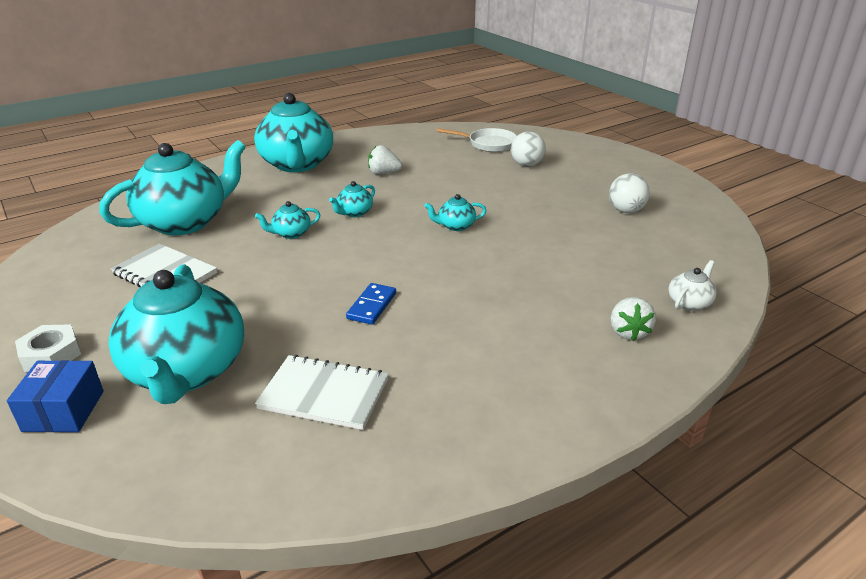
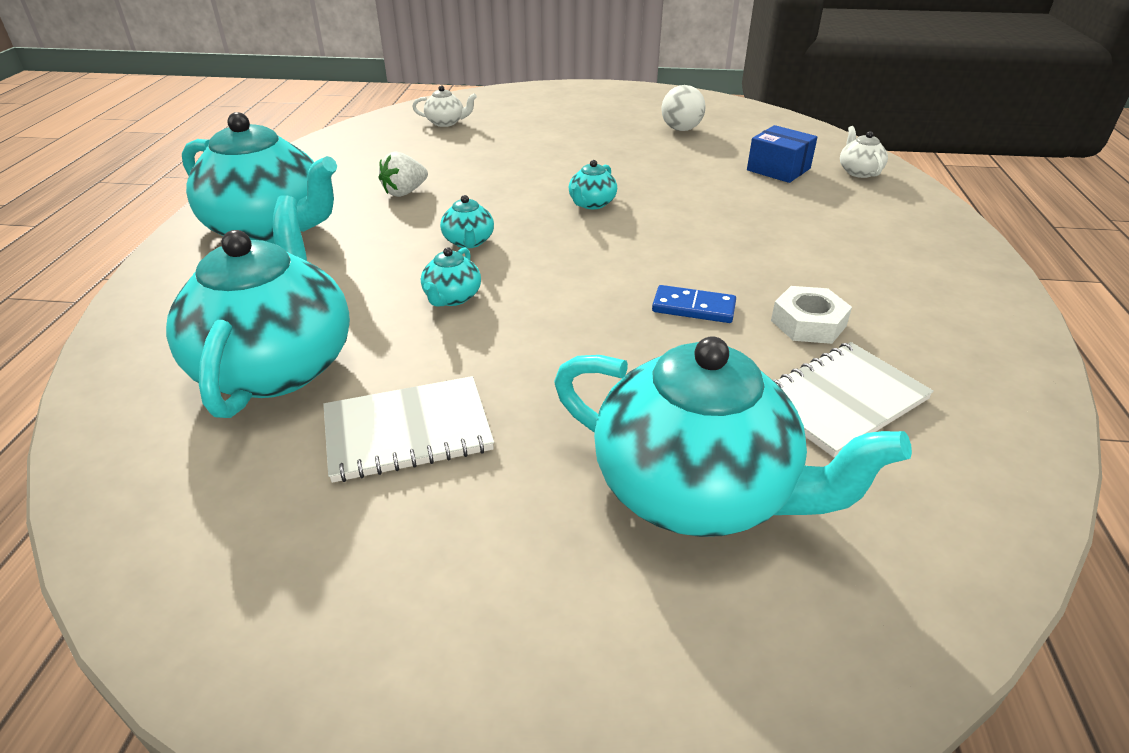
camera: 50 degrees left, 5 degrees up
blue box [7,360,104,432] -> blue box moved to [747,125,818,183]
white nut [15,324,81,372] -> white nut moved to [771,286,852,344]
blue domino [346,283,396,325] -> blue domino turned 45 degrees counterclockwise [652,285,736,323]
white pan [437,128,517,152] -> white teapot [412,85,477,127]
white ball [511,132,546,167] -> none
white strawberry [611,297,656,341] -> none

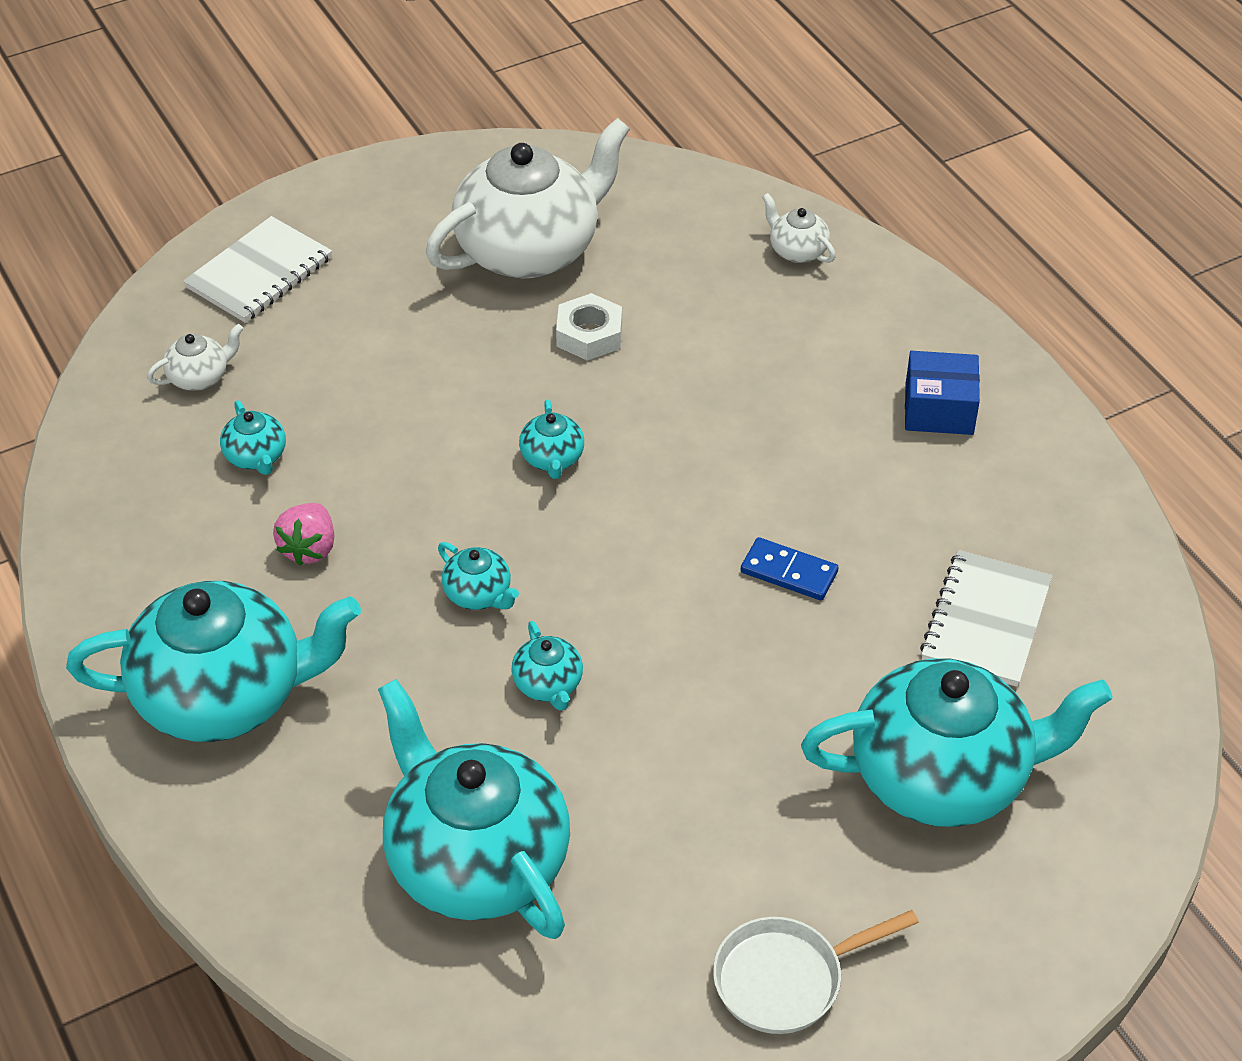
camera: 35 degrees left, 10 degrees up
white notebook [323,376,494,483] -> white notebook moved to [183,216,332,323]
white strawberry [379,152,428,197] -> pink strawberry [273,503,334,566]
blue domino [652,285,736,323] -> blue domino turned 45 degrees clockwise [741,537,838,600]
white ball [661,85,706,131] -> white teapot [426,118,630,278]
blue box [747,125,818,183] -> blue box moved to [905,351,980,435]
white nut [771,286,852,344] -> white nut moved to [556,293,622,361]
none -> turquoise teapot [220,400,286,475]
none -> white pan [713,910,919,1034]

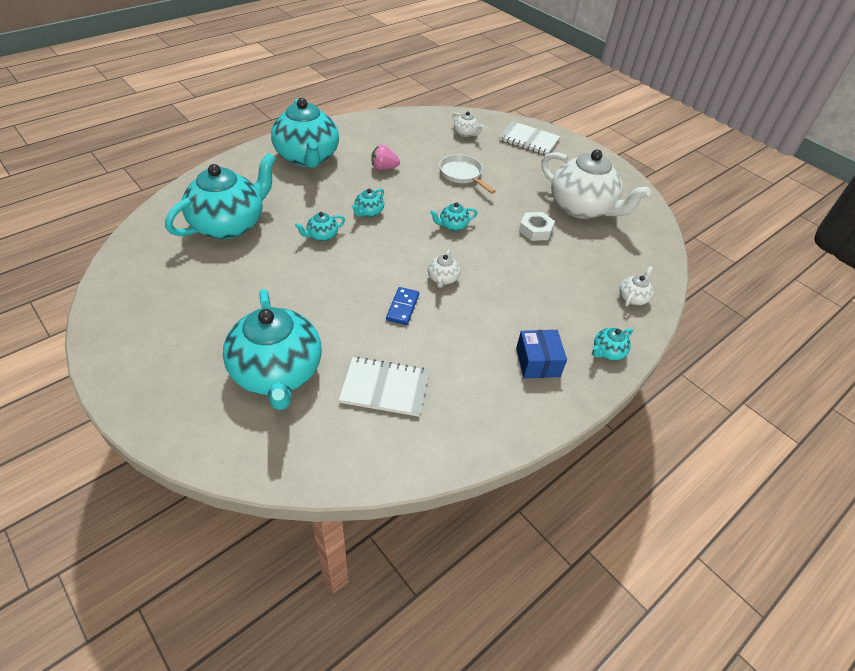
camera: 75 degrees right, 0 degrees up
turquoise teapot [220,400,286,475] -> turquoise teapot moved to [592,328,633,360]
white pan [713,910,919,1034] -> white pan moved to [439,154,496,194]
none -> white teapot [428,250,461,288]

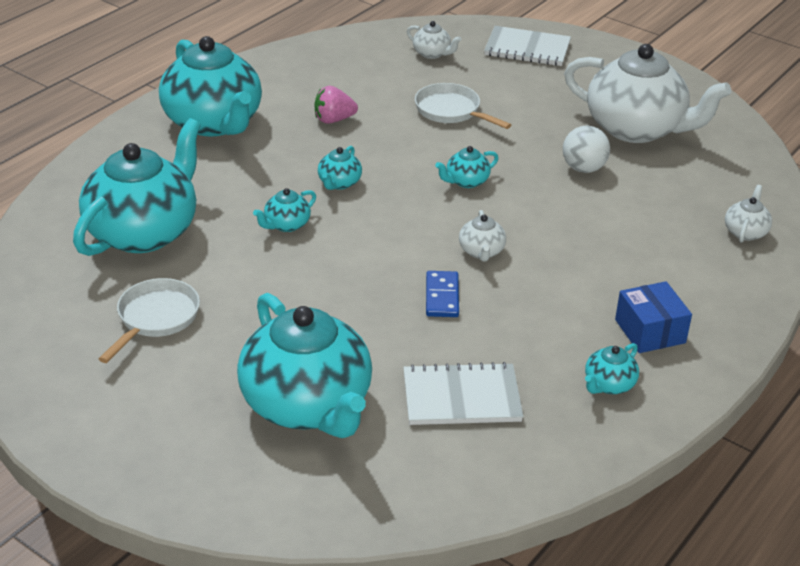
camera: 10 degrees left, 10 degrees down
white nut [519,212,555,241] -> white ball [563,126,610,173]
turquoise teapot [592,328,633,360] -> turquoise teapot moved to [585,343,639,394]
none -> white pan [99,278,200,363]

